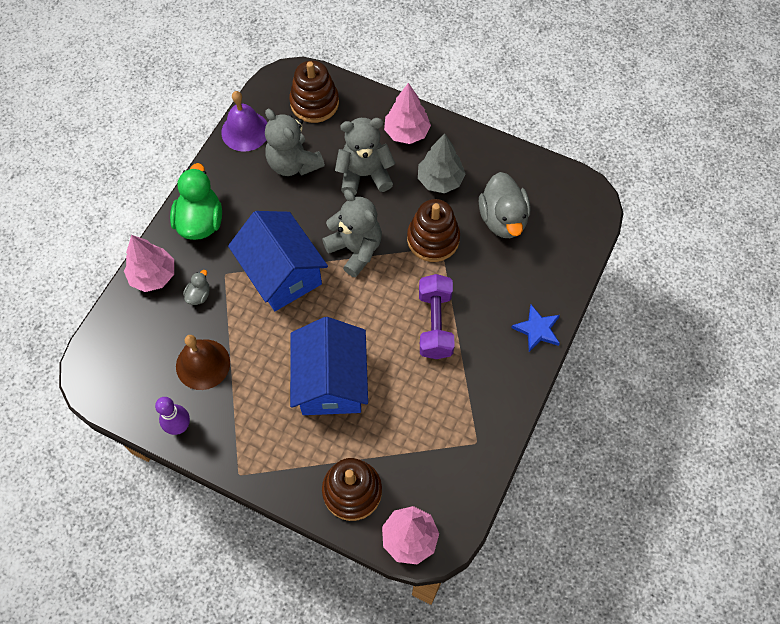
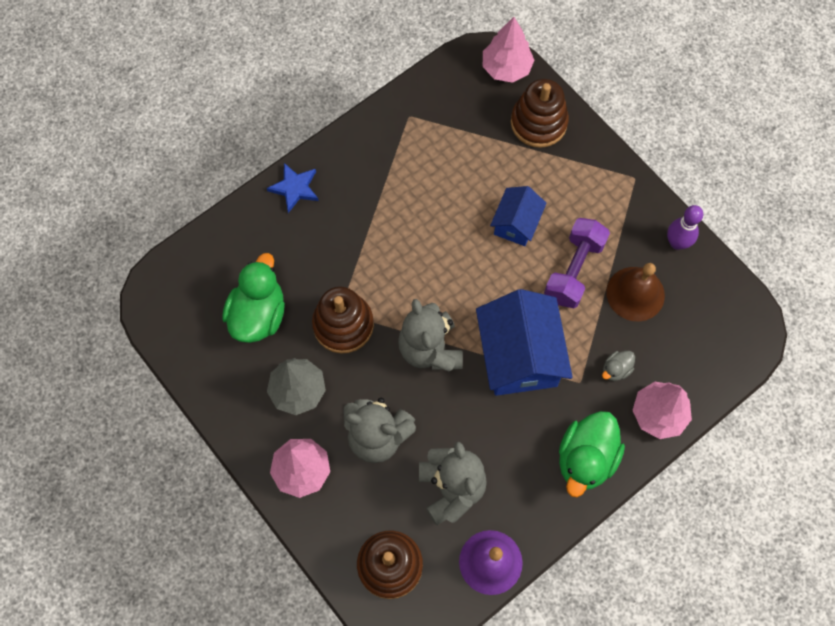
camera: 155 degrees left, 5 degrees up
blue house [290,317,368,415] -> blue house [490,186,546,246], size x0.56
purple dumbbell [419,274,455,359] -> purple dumbbell moved to [544,218,610,308]
grey duck [479,172,530,238] -> green duck [222,253,285,343]

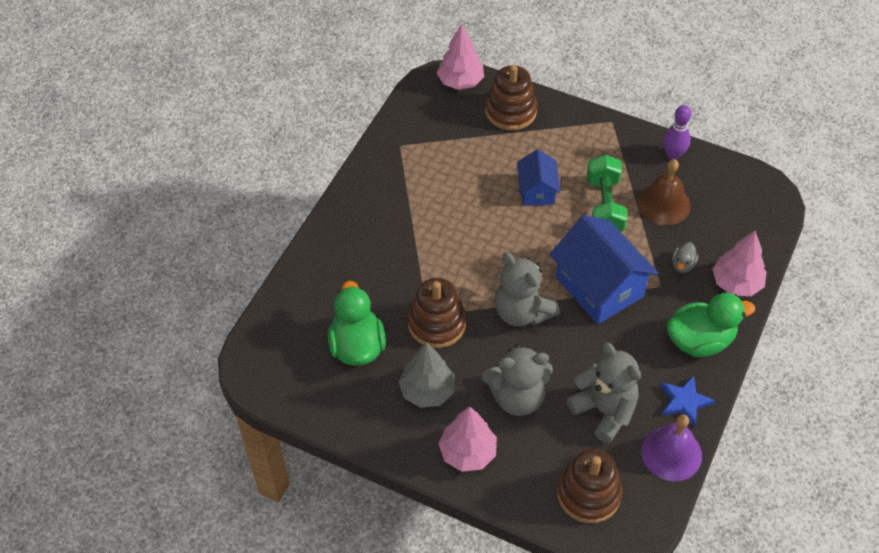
camera: 25 degrees left, 15 degrees down
blue star [267,163,319,213] -> blue star moved to [661,375,715,427]
purple dumbbell [544,218,610,308] -> green dumbbell [587,154,628,232]
green duck [559,411,625,497] -> green duck turned 105 degrees counterclockwise [667,293,755,357]

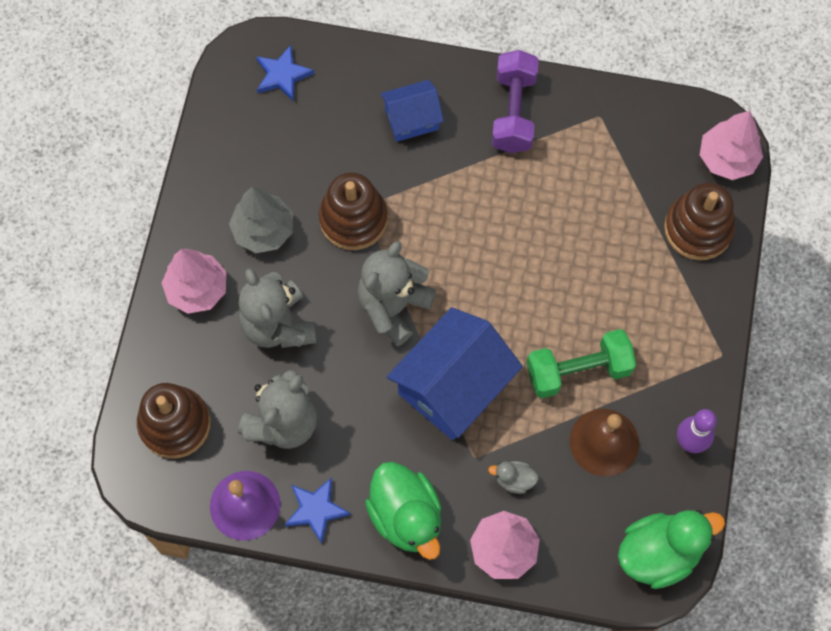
camera: 75 degrees right, 15 degrees up
green duck [328,281,386,366] -> green duck moved to [618,510,725,589]
blue house [517,149,561,206] -> blue house moved to [380,80,444,142]
none -> blue star [256,45,314,101]
none -> purple dumbbell [492,50,539,153]

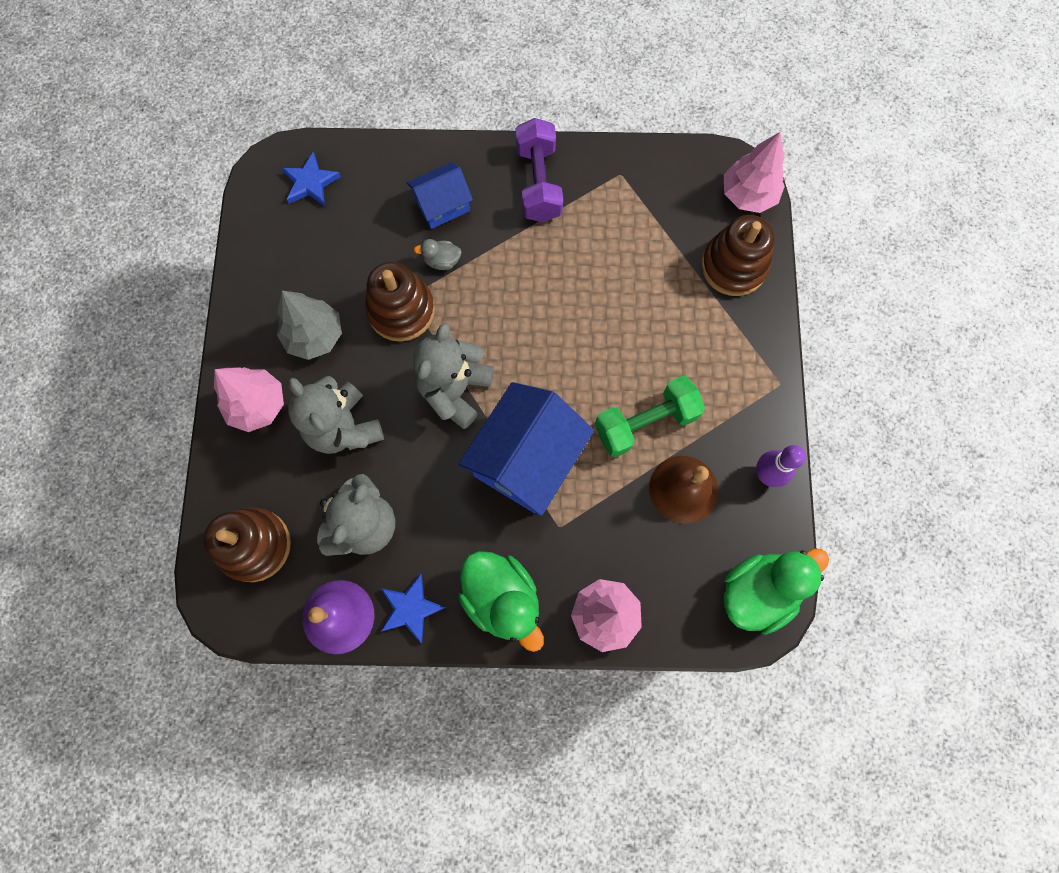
camera: 10 degrees left, 5 degrees up
grey duck [488,461,538,494] -> grey duck moved to [414,239,461,270]

